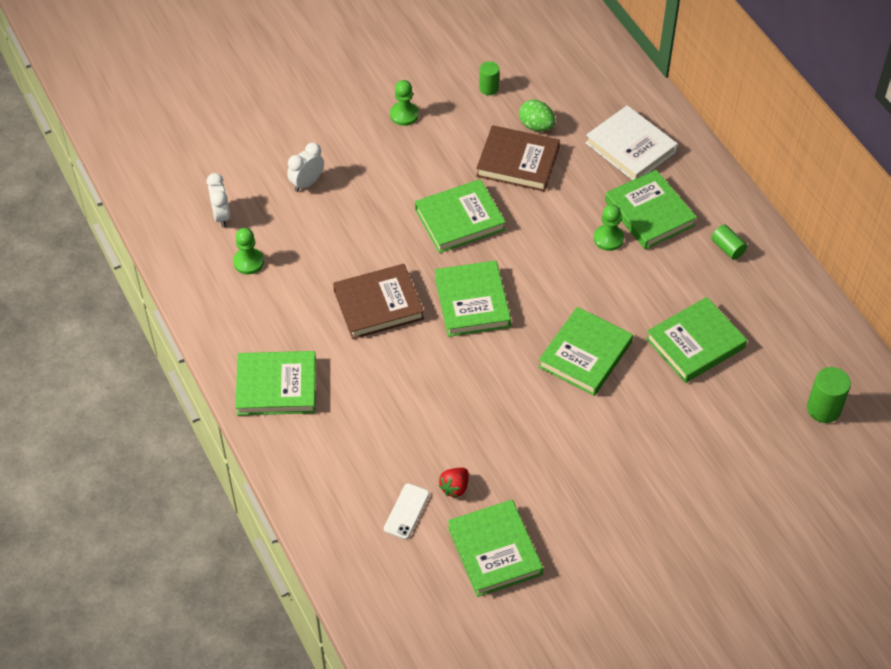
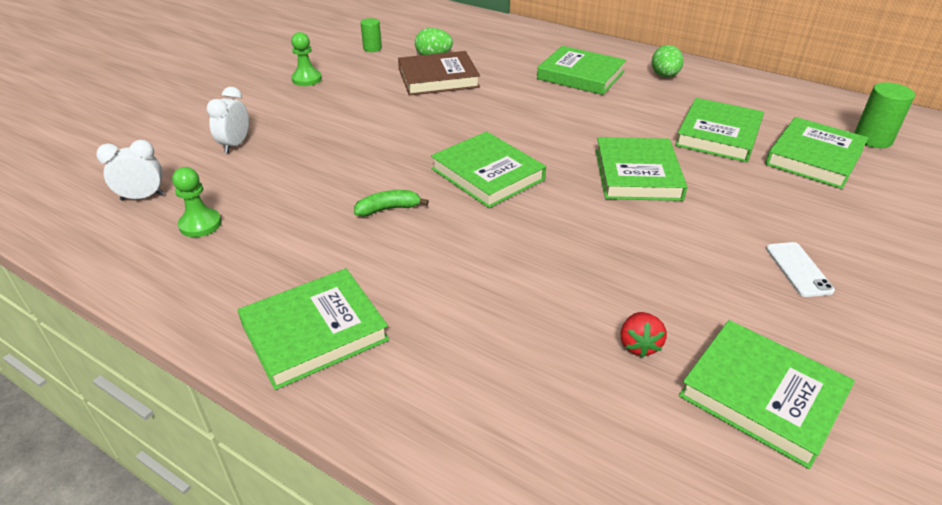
camera: 30 degrees left, 15 degrees down
white clock [207,173,230,227] -> white clock turned 60 degrees counterclockwise [96,140,164,201]
brown book [333,264,424,339] -> green banana [354,190,429,217]
white phone [384,483,429,539] -> white phone moved to [766,242,835,297]
green book [415,179,506,253] -> green book moved to [765,117,868,189]
white book [585,105,678,180] -> none
green pawn [594,204,624,251] -> none
green cylinder [711,225,747,260] -> green egg [652,45,684,78]

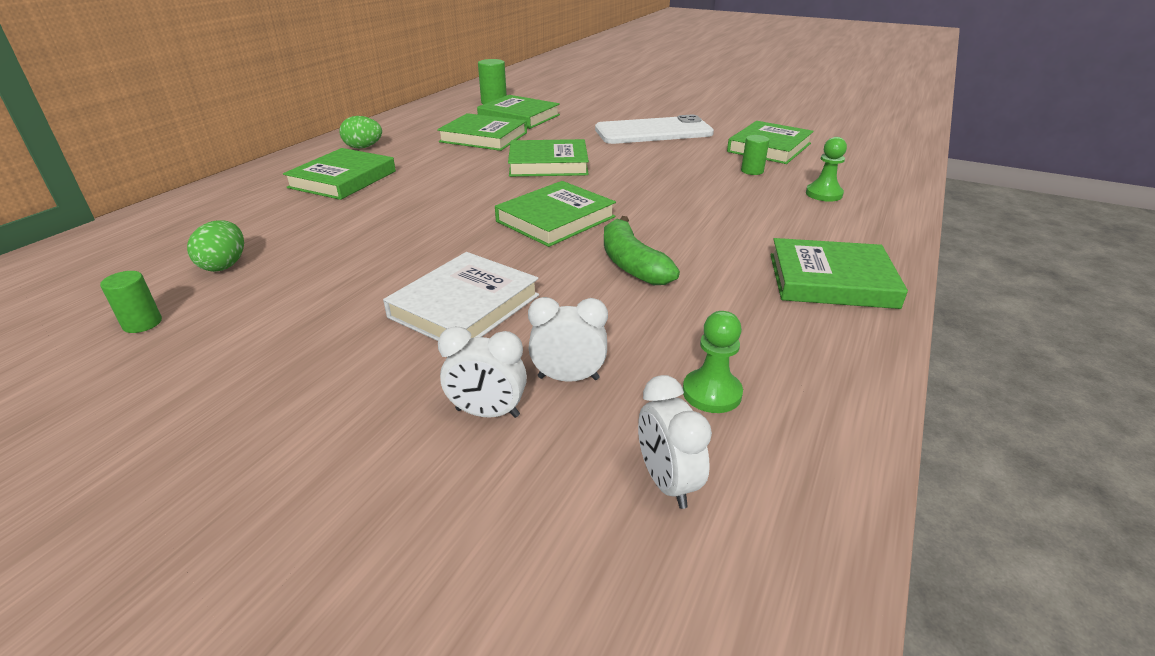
camera: 95 degrees left, 5 degrees down
green book [238,268,390,390] -> green book turned 45 degrees counterclockwise [770,238,908,309]
green pawn [291,32,322,86] -> green pawn moved to [806,137,847,202]
green banana [354,190,429,217] -> green banana [604,216,680,285], size x1.59
brown book [398,51,480,96] -> none
red strawberry [620,312,667,358] -> green cylinder [741,135,769,175]
white phone [766,242,835,297] -> white phone [595,114,714,144], size x2.29
none -> white book [383,252,539,341]
none -> white clock [528,297,608,382]

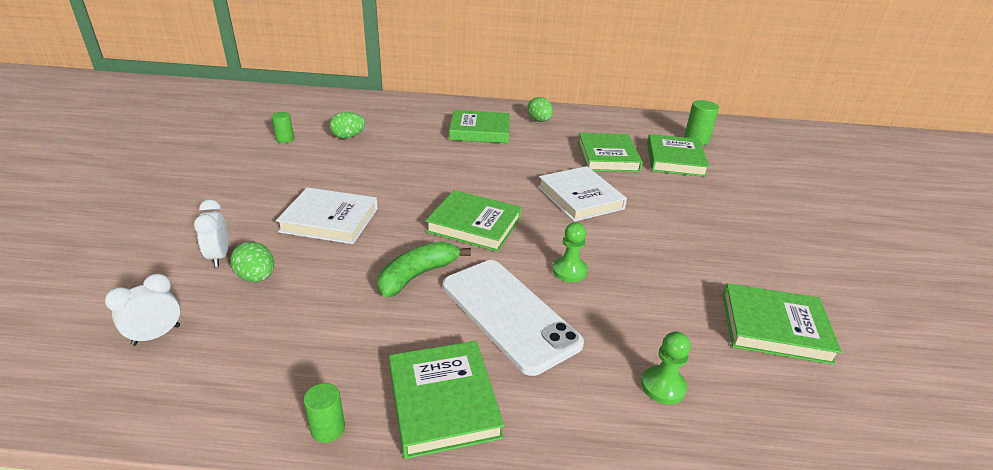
camera: 65 degrees right, 0 degrees up
green book [508,139,589,177] -> white book [538,166,627,222]
white clock [528,297,608,382] -> green egg [230,241,274,282]
white phone [595,114,714,144] -> white phone moved to [443,260,584,376]
green pawn [683,311,743,413] -> green pawn moved to [552,222,588,282]
green cylinder [741,135,769,175] -> green cylinder moved to [303,383,345,443]

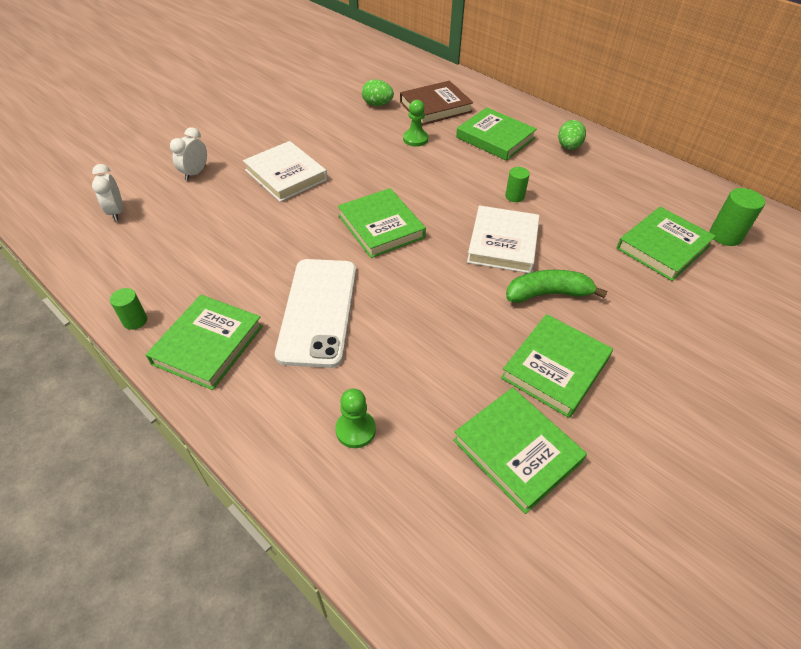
camera: 40 degrees right, 15 degrees up
white clock [105,274,180,346] -> white clock turned 105 degrees counterclockwise [92,164,123,221]
green egg [230,241,274,282] -> none
green cylinder [271,112,294,143] -> green cylinder moved to [505,167,530,202]
green banana [377,241,471,297] -> green banana moved to [506,270,607,303]
green pawn [552,222,588,282] -> green pawn moved to [403,100,428,147]
green book [578,133,643,172] -> green book moved to [501,314,613,418]
none -> brown book [400,81,473,125]

